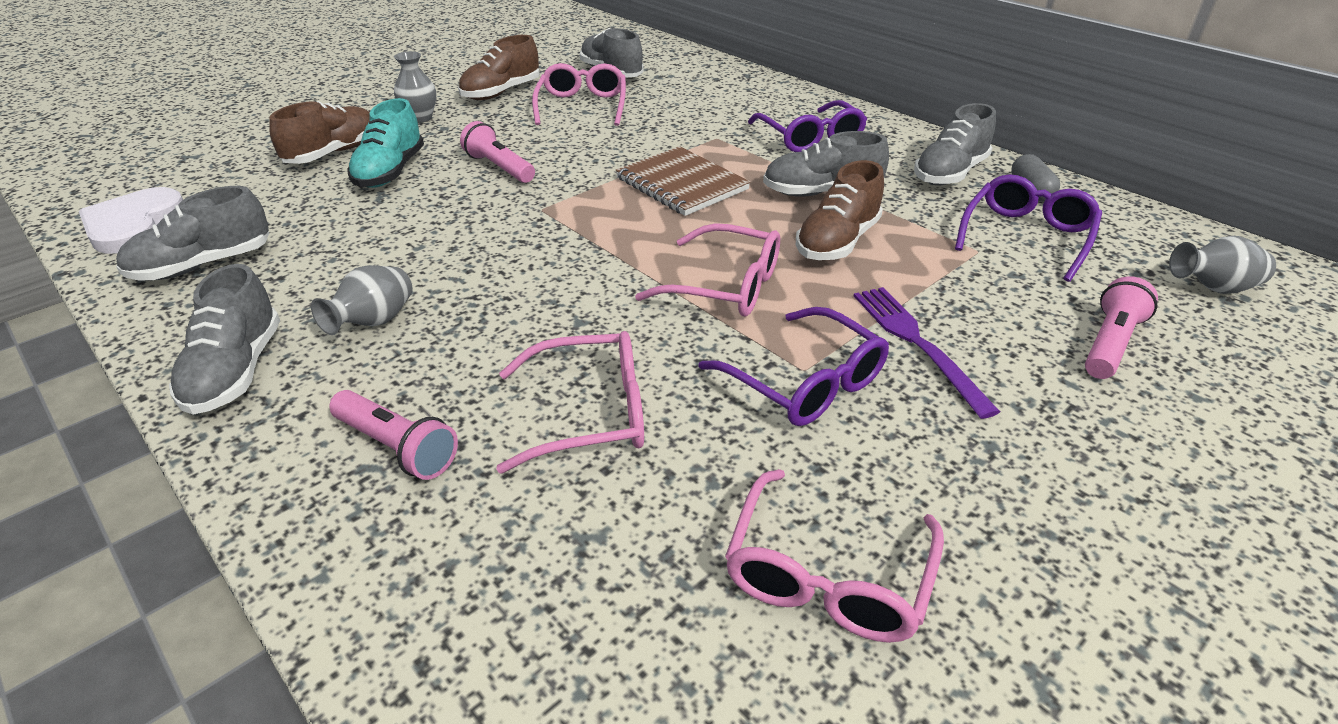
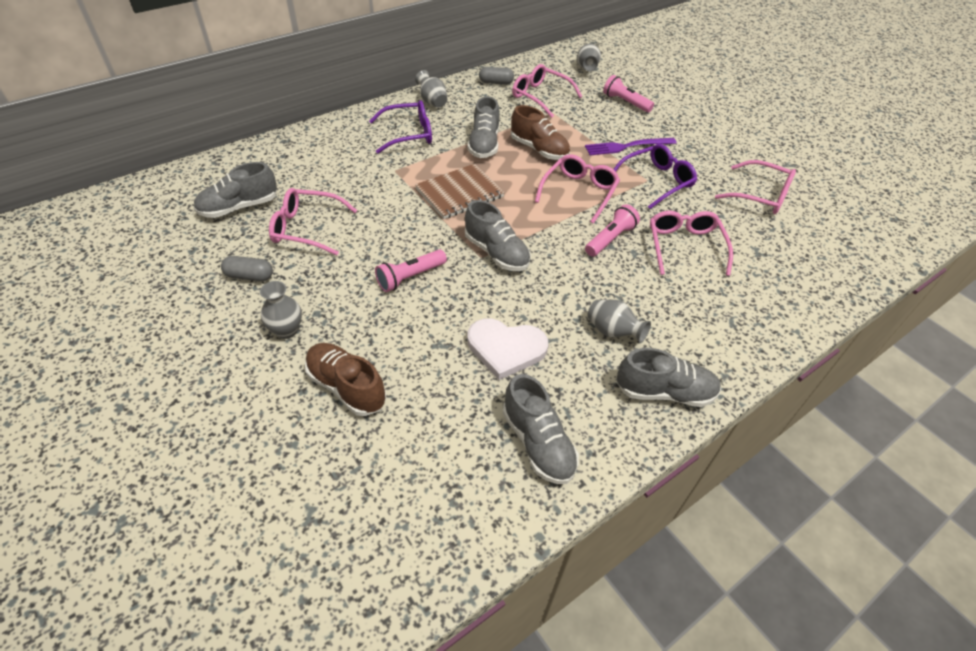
camera: 85 degrees left, 10 degrees up
white heart [79,187,183,254] -> white heart moved to [467,318,548,380]
pink flashlight [329,390,458,480] -> pink flashlight moved to [585,204,640,257]
turquoise shoe [347,98,424,188] -> none
brown shoe [458,35,540,100] -> grey capsule [221,256,273,281]
grey shoe [914,103,996,185] -> grey shoe moved to [465,200,531,271]
purple glasses [955,174,1102,282] -> pink glasses [512,64,583,118]
none -> grey vase [415,70,447,107]

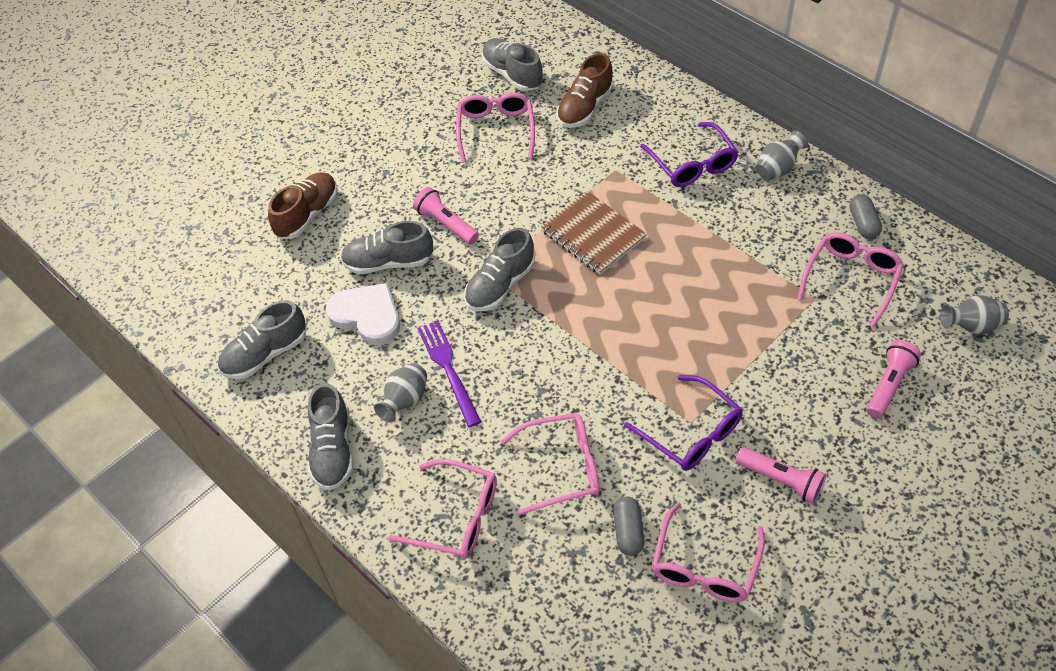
camera: 85 degrees right, 5 degrees up
grey capsule [221,256,273,281] -> grey capsule moved to [613,497,644,556]
grey vase [260,281,302,339] -> none
grey shoe [467,96,500,158] -> grey shoe moved to [340,221,433,274]
white heart [467,318,548,380] -> white heart turned 120 degrees clockwise [326,283,400,344]
brown shoe [511,105,570,160] -> brown shoe moved to [556,53,614,128]
pink glasses [535,154,620,223] -> pink glasses moved to [388,459,497,558]
purple fork [585,138,677,155] -> purple fork moved to [417,321,481,427]
pink flashlight [585,204,640,257] -> pink flashlight moved to [736,447,826,504]

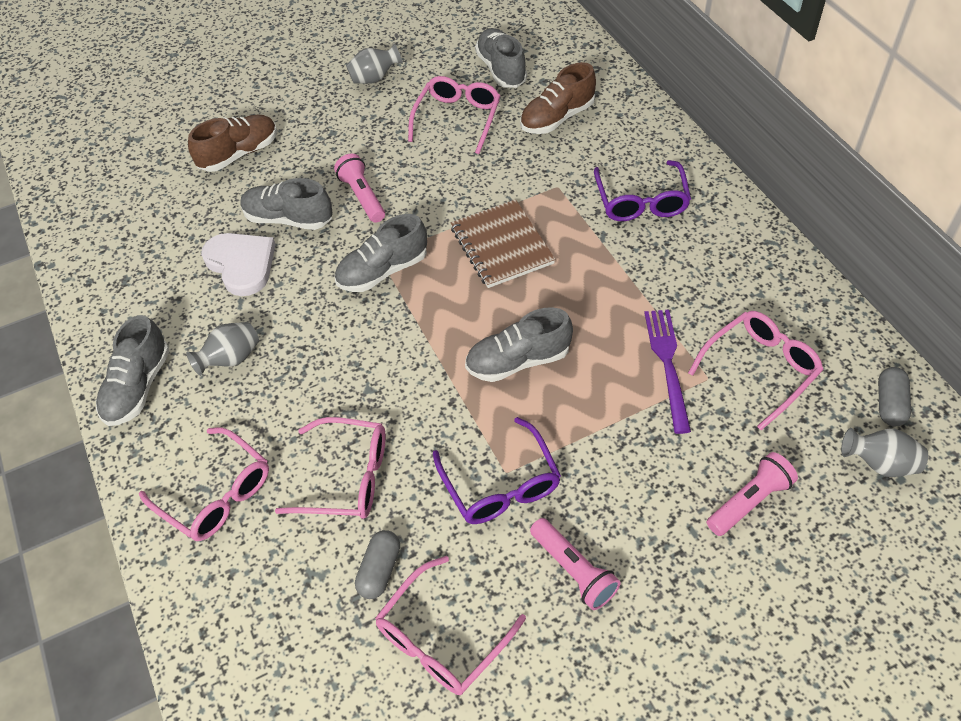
camera: 20 degrees right, 0 degrees up
grey shoe [218,300,306,379] -> grey shoe moved to [465,307,573,382]
purple fork [417,321,481,427] -> purple fork moved to [644,310,691,434]
grey vase [755,131,808,180] -> grey vase moved to [346,43,403,84]
grey capsule [849,194,882,239] -> grey capsule moved to [878,367,911,426]

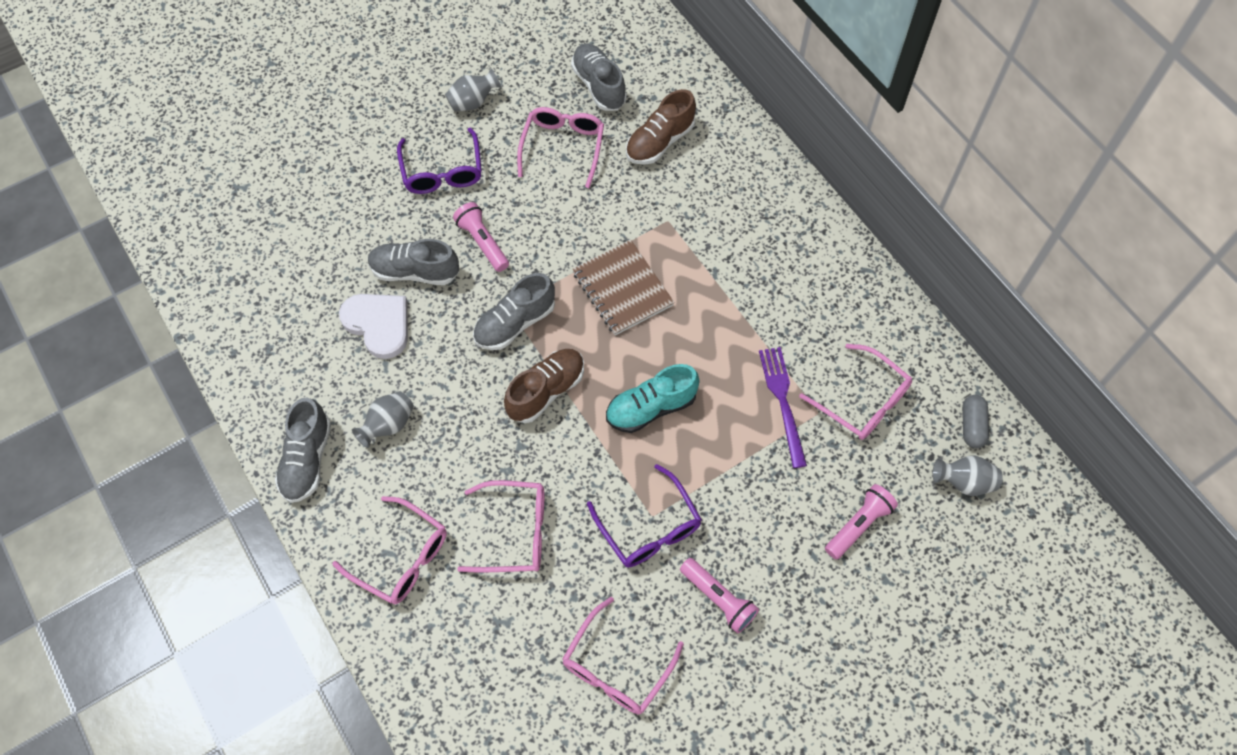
camera: 10 degrees left, 10 degrees up
brown shoe [188,114,277,172] -> brown shoe moved to [504,349,584,423]
grey capsule [355,530,400,599] -> none
grey shoe [465,307,573,382] -> turquoise shoe [606,364,700,433]
purple glasses [594,160,691,221] -> purple glasses moved to [397,128,482,194]
pink glasses [688,311,824,430] -> pink glasses turned 90 degrees clockwise [799,344,912,440]

